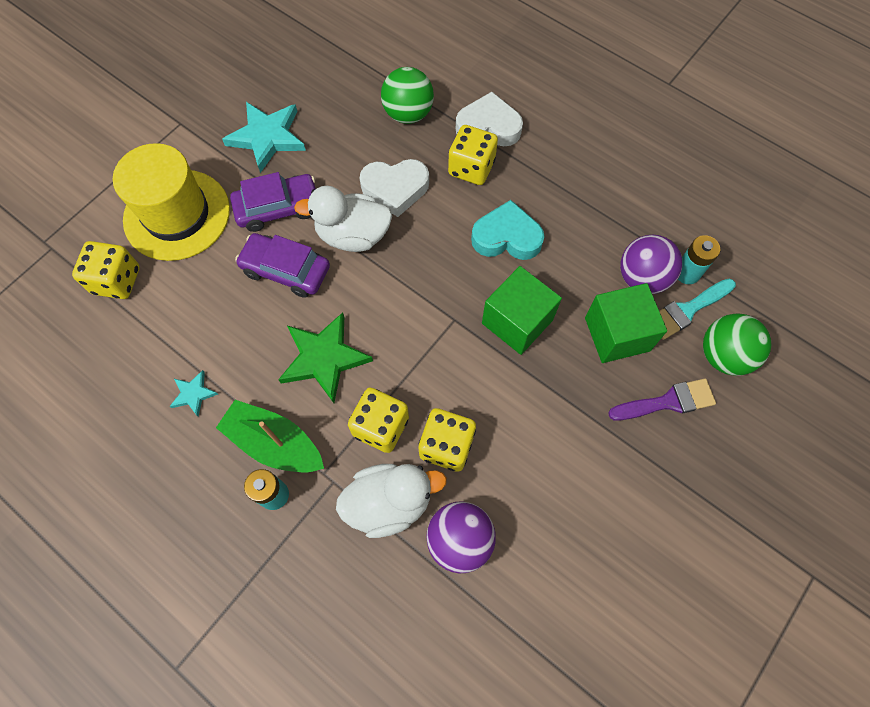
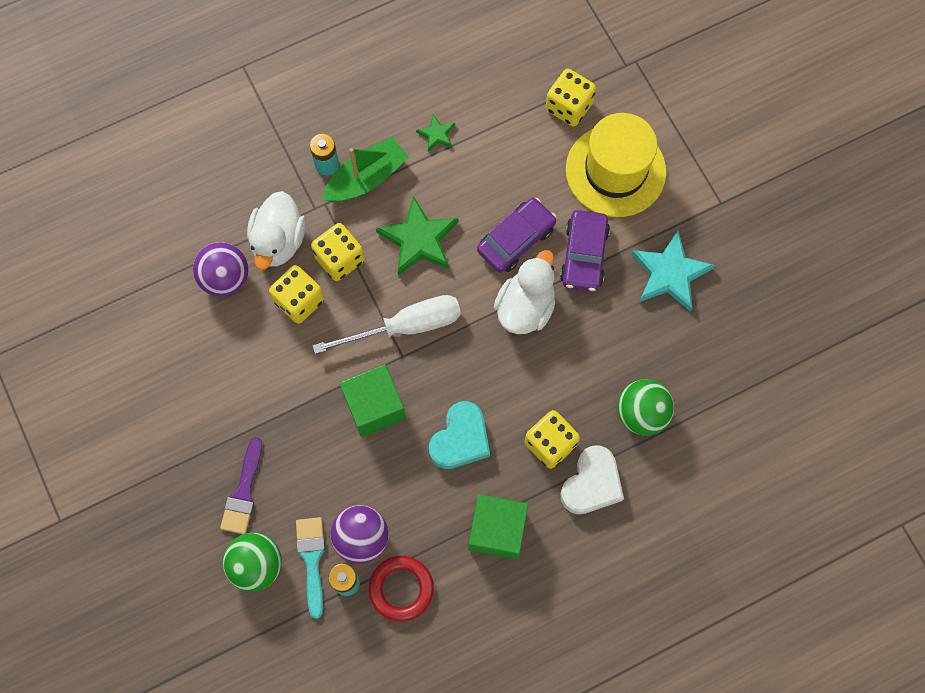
camera: 115 degrees right, 5 degrees up
turquoise star [170,370,218,417] -> green star [416,114,455,152]
white heart [359,159,429,217] -> none
green cube [585,283,667,363] -> green cube moved to [468,494,528,560]
none -> white screwdriver [313,295,461,354]
none -> red ring [369,556,434,622]

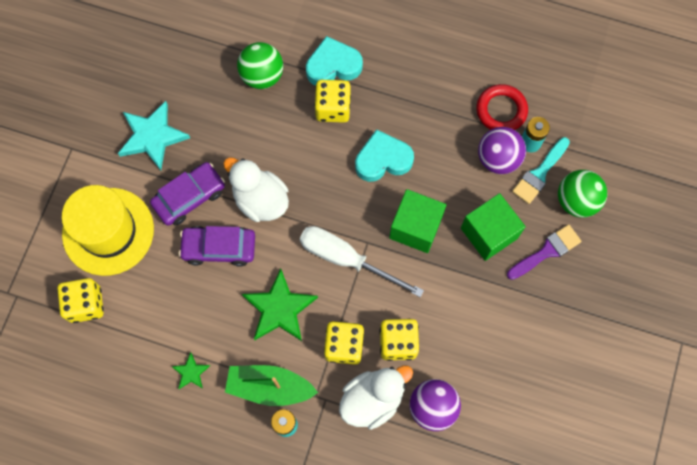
camera: 135 degrees left, 0 degrees up
green cube [468,494,528,560] -> green cube moved to [461,193,526,261]
white duck [494,250,555,334] -> white duck turned 60 degrees clockwise [223,157,289,222]
white heart [560,445,624,514] -> turquoise heart [306,36,363,86]

